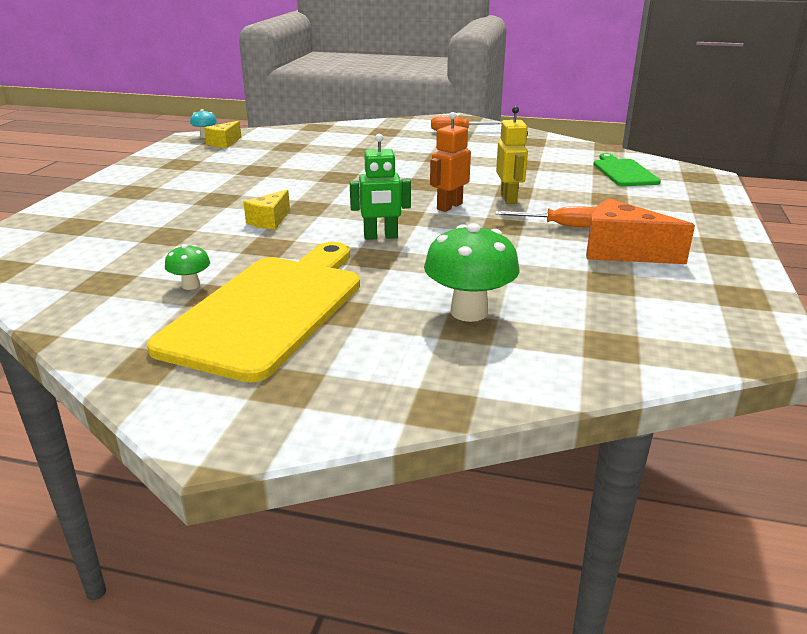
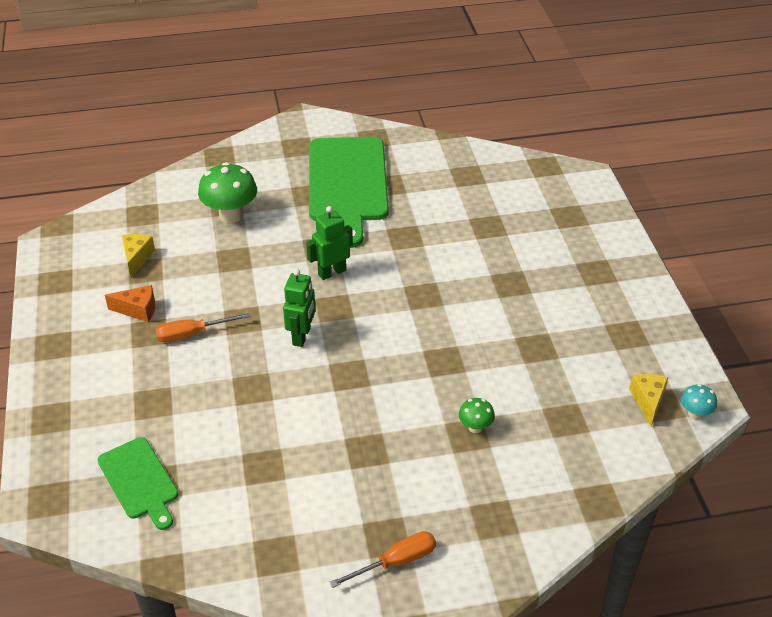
camera: 155 degrees right, 15 degrees up
yellow cutting board [147,242,360,383] -> green cutting board [309,137,389,248]
green mushroom [165,244,210,290] -> green mushroom moved to [459,398,495,433]
yellow cheese [244,189,290,230] -> yellow cheese moved to [122,234,155,278]
orange robot [430,112,471,212] -> green robot [283,269,316,347]
yellow robot [496,106,528,204] -> none
orange cheese [586,199,695,264] -> orange cheese [105,285,155,322], size x0.61

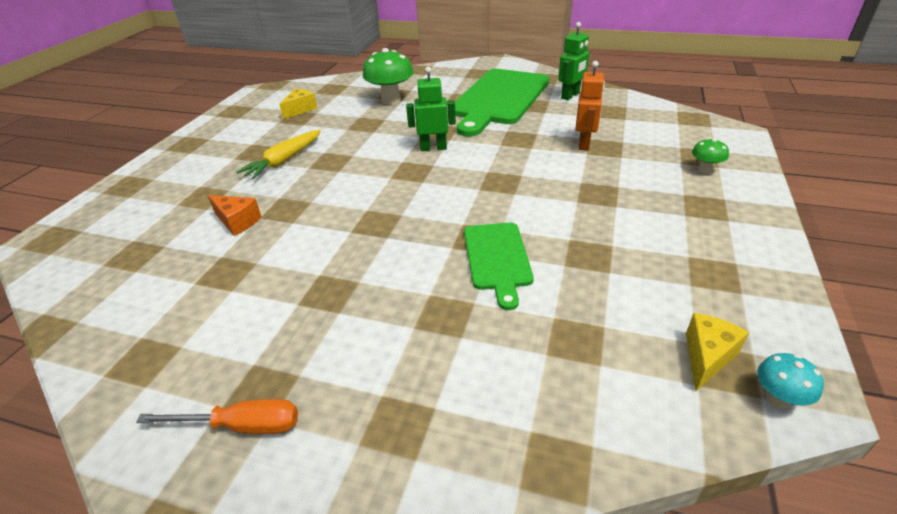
camera: 30 degrees right, 5 degrees down
green cutting board [97,437,178,530] -> green cutting board moved to [464,223,534,310]
orange cheese [105,285,155,322] -> orange cheese moved to [208,195,262,236]
orange screwdriver [155,313,251,342] -> yellow carrot [236,130,321,179]
green robot [283,269,316,347] -> green robot moved to [558,22,589,100]
green mushroom [459,398,495,433] -> green mushroom moved to [692,138,729,174]
none -> orange robot [575,61,605,150]

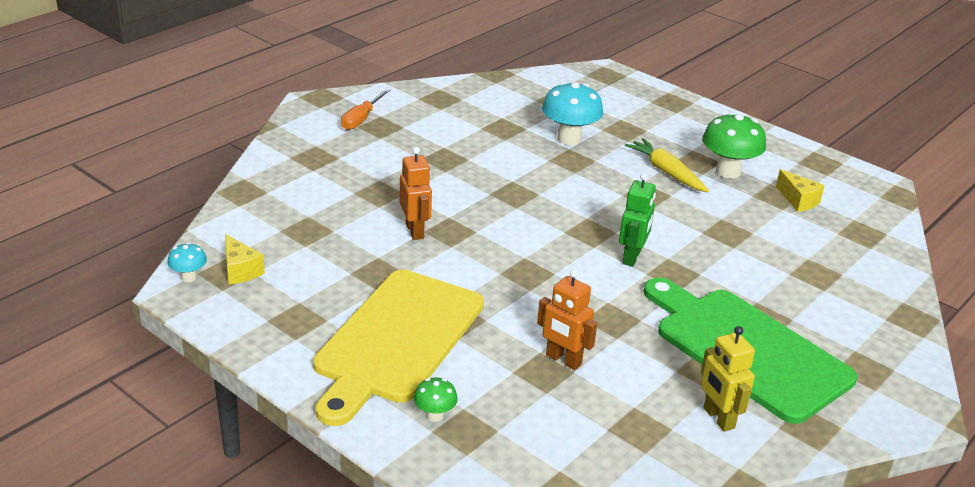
camera: 110 degrees right, 5 degrees down
orange cheese [208,195,262,236] -> turquoise mushroom [542,82,603,145]
green mushroom [363,48,413,104] -> green mushroom moved to [702,112,766,178]
green cutting board [464,223,534,310] -> orange robot [400,147,432,240]
green robot [558,22,589,100] -> yellow robot [701,326,755,432]
none -> yellow cutting board [313,270,484,426]

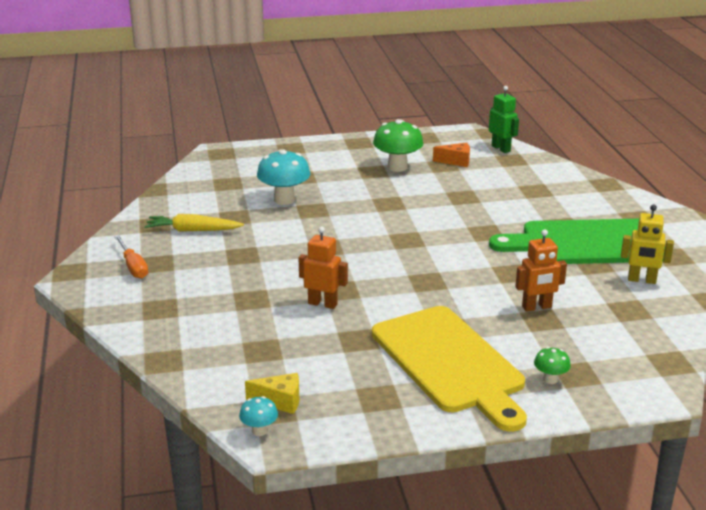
camera: 50 degrees left, 5 degrees down
green robot [619,173,656,267] -> green robot moved to [489,86,519,153]
yellow carrot [625,138,709,192] -> yellow carrot moved to [145,214,244,232]
yellow cheese [776,169,825,212] -> orange cheese [433,142,470,167]

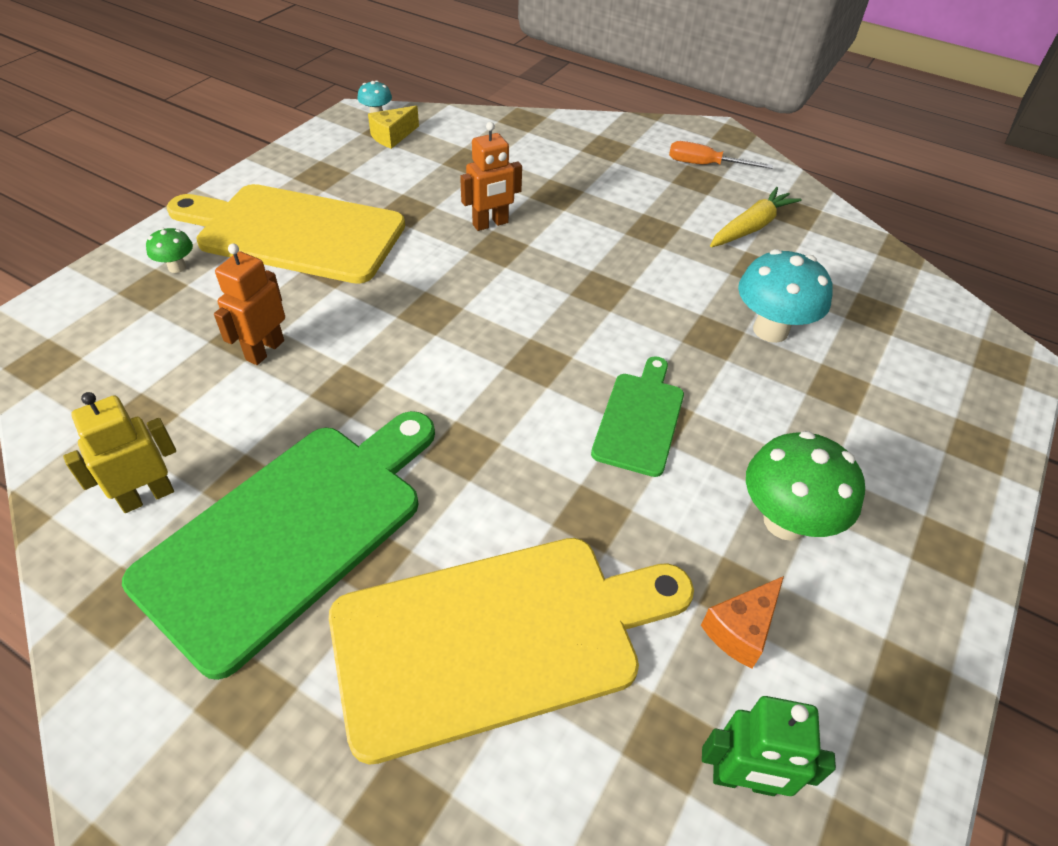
camera: 130 degrees right, 20 degrees up
none -> yellow cutting board [329,538,694,765]
none -> green cutting board [591,356,684,477]

